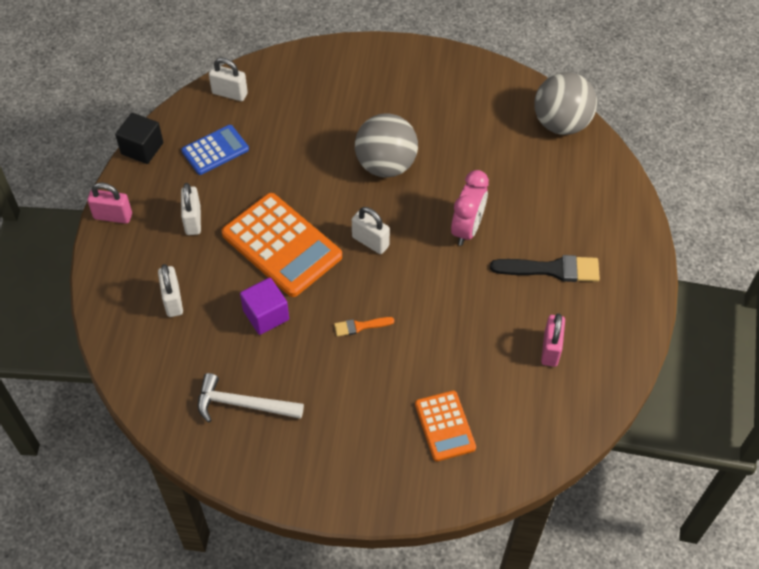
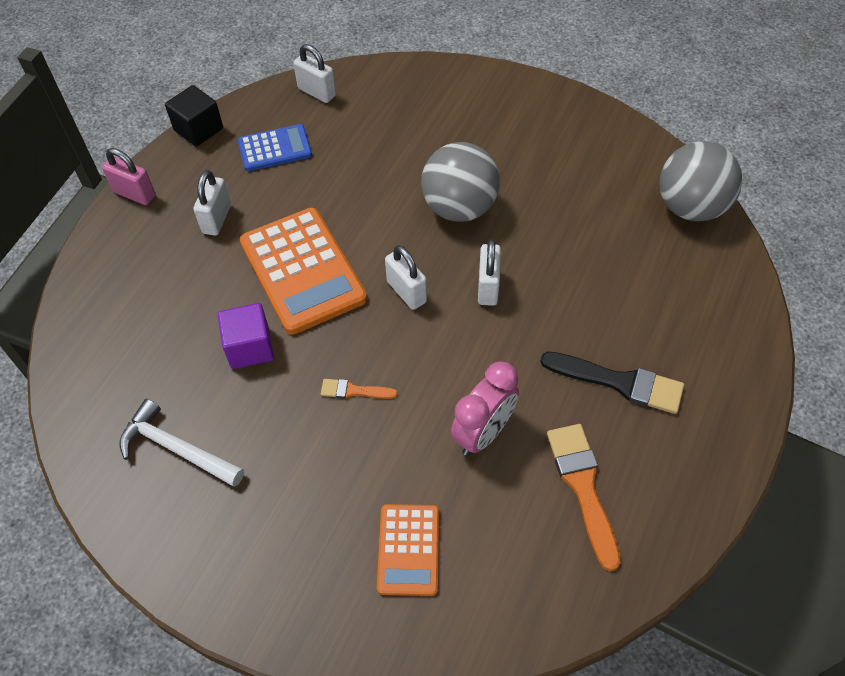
camera: 20 degrees right, 0 degrees up
white padlock [158,264,183,317] -> white padlock moved to [478,239,501,306]
pink clock [451,170,489,246] -> pink clock moved to [451,361,519,456]
pink padlock [541,313,565,367] -> orange brush [547,424,621,571]

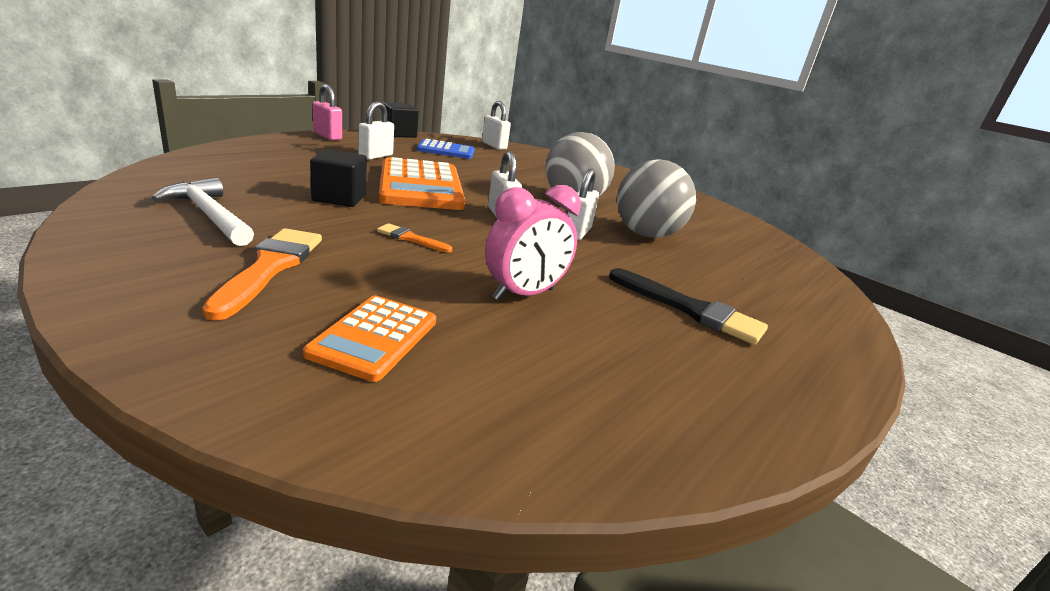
camera: 10 degrees right, 30 degrees down
purple cube [217,303,274,369] -> black cube [310,149,367,207]
orange brush [547,424,621,571] -> orange brush moved to [202,228,322,321]
grey ball [659,141,742,221] -> grey ball moved to [617,159,696,238]

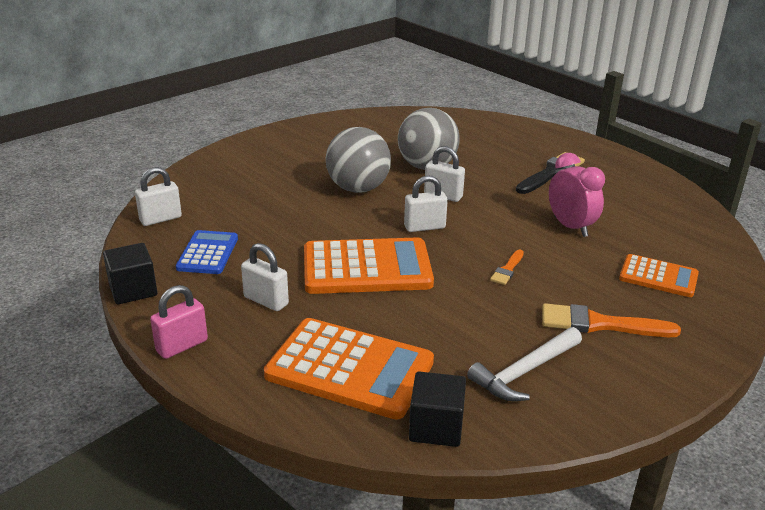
camera: 80 degrees left, 5 degrees up
black cube [310,149,367,207] -> black cube moved to [409,372,466,447]
none -> orange calculator [264,318,434,420]

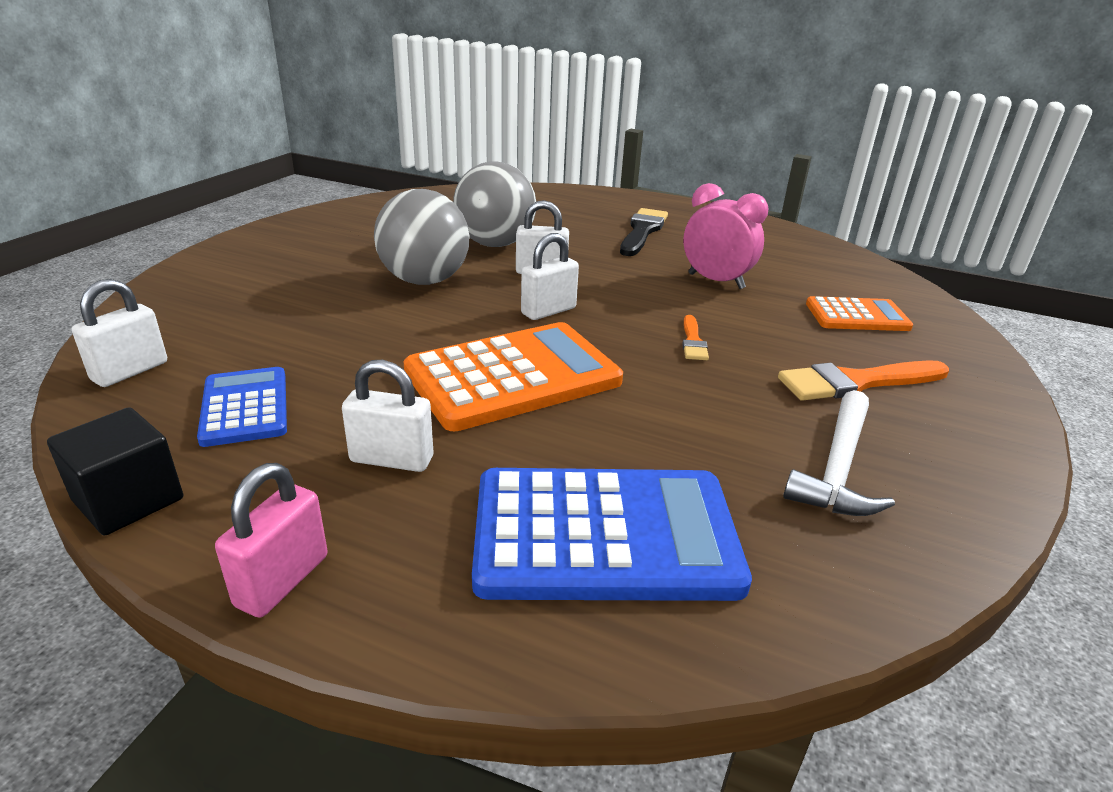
camera: 25 degrees left, 0 degrees up
orange calculator [264,318,434,420] -> blue calculator [472,468,752,601]
black cube [409,372,466,447] -> none

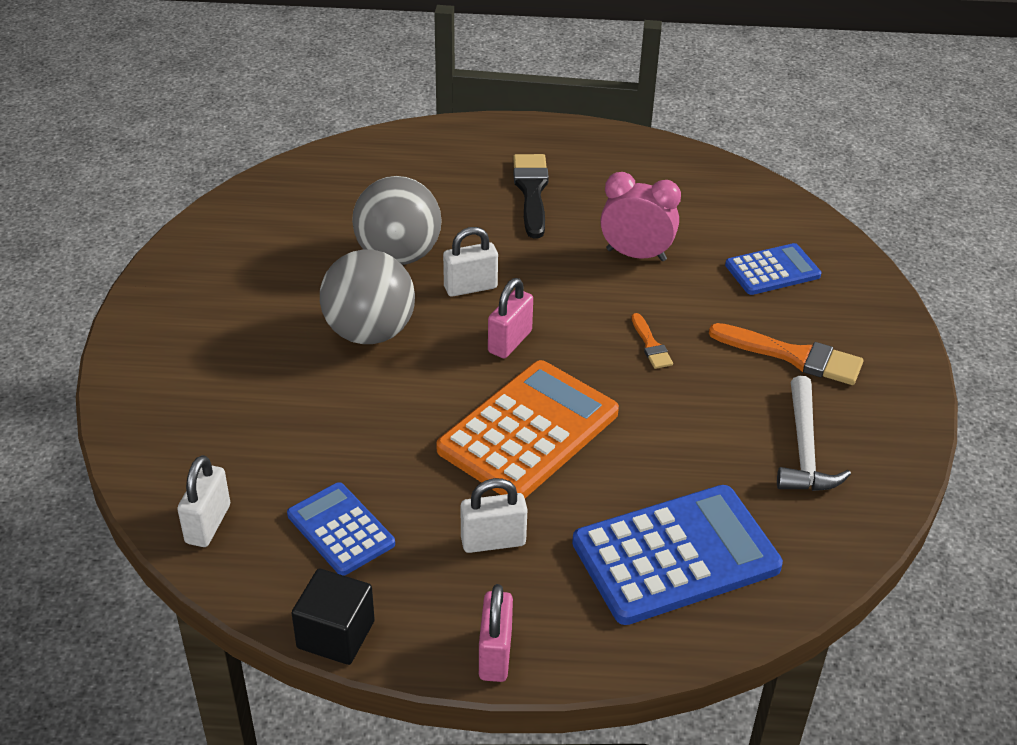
camera: 20 degrees left, 10 degrees up
white padlock [521,233,579,320] -> pink padlock [488,278,533,358]
orange brush [778,360,949,401] -> orange brush turned 120 degrees counterclockwise [709,323,863,385]
orange calculator [806,296,913,331] -> blue calculator [725,243,821,295]

